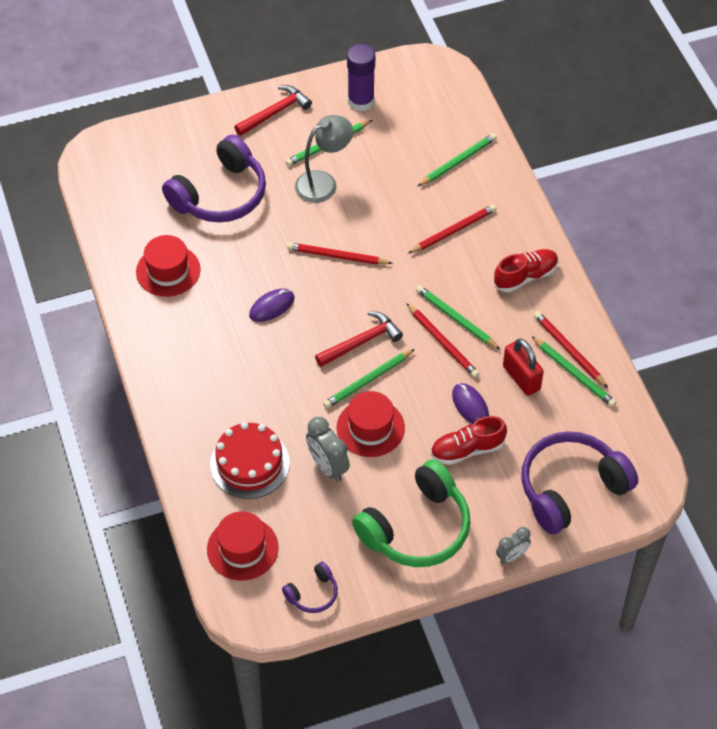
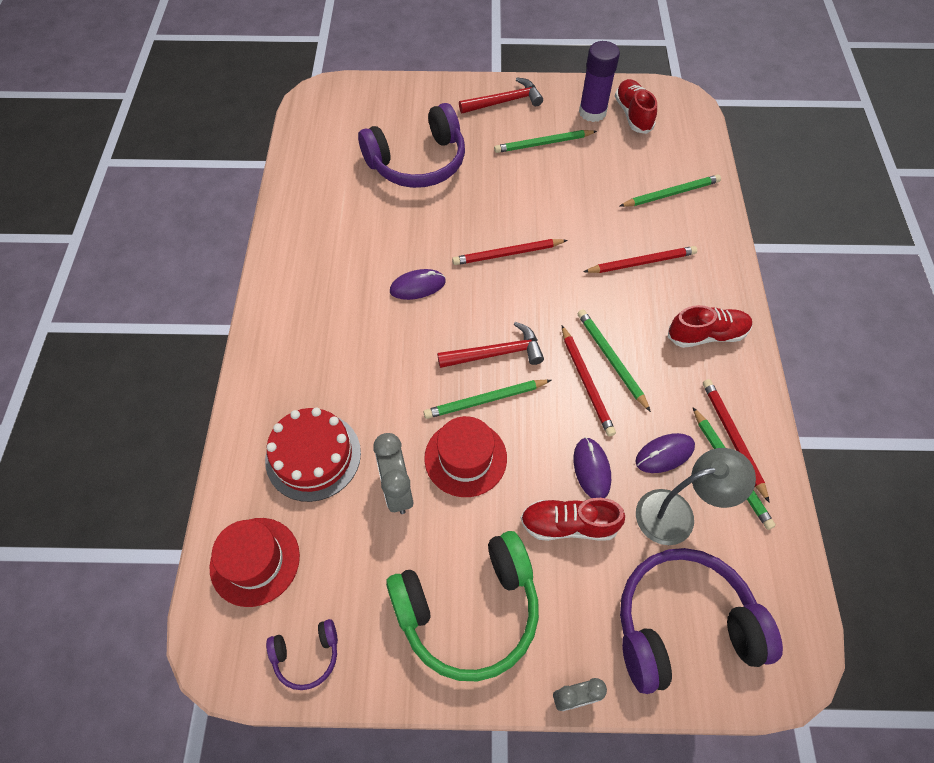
camera: 20 degrees right, 5 degrees up
red hat [136,235,200,297] -> none
red pencil [287,242,393,265] -> red pencil turned 45 degrees counterclockwise [452,239,568,265]
grey lamp [295,115,353,203] -> grey lamp moved to [636,448,756,545]
red padlock [503,338,544,396] -> purple mouse [635,433,695,473]
none -> red shoe [615,79,657,134]

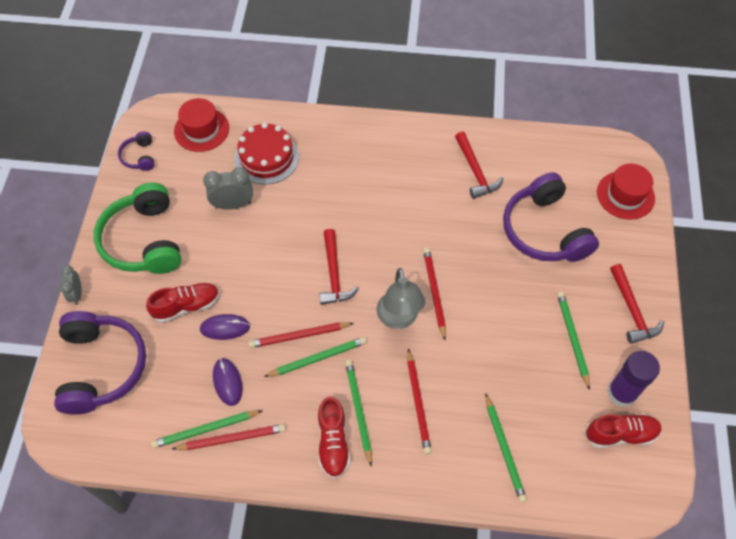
camera: 95 degrees right, 0 degrees up
purple mouse [390,269,446,300] -> none
green pencil [423,380,551,419] -> green pencil moved to [345,360,372,466]
red hat [424,416,507,497] -> red hat moved to [597,163,655,220]
red shoe [521,498,625,541] -> red shoe turned 60 degrees clockwise [146,283,220,323]
grey lamp [636,448,756,545] -> grey lamp moved to [377,268,425,329]
none -> red hammer [455,132,503,199]

